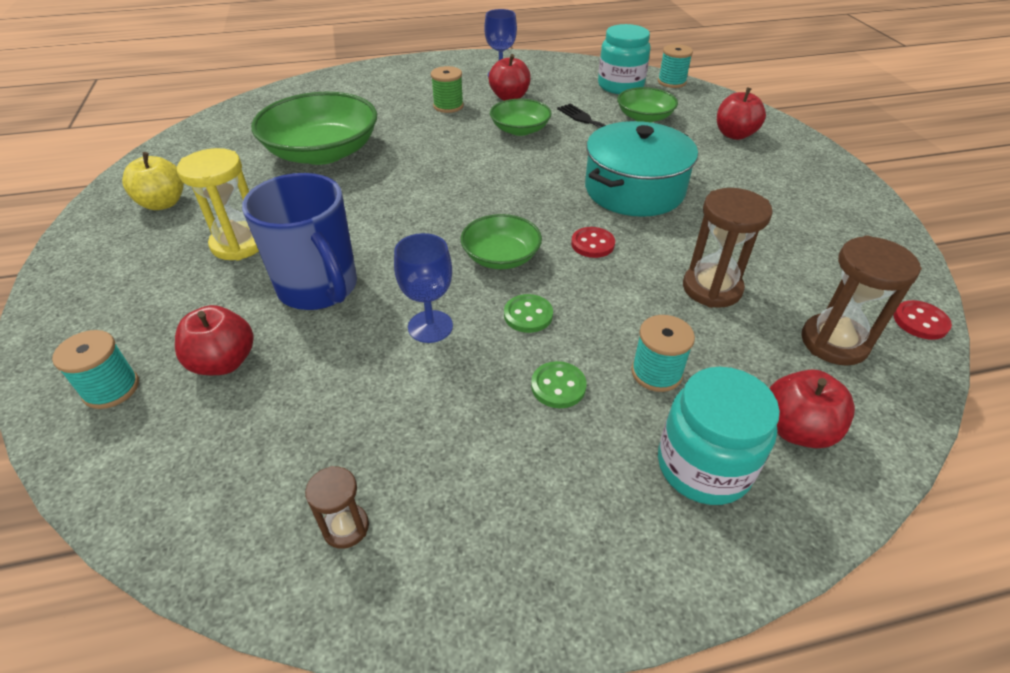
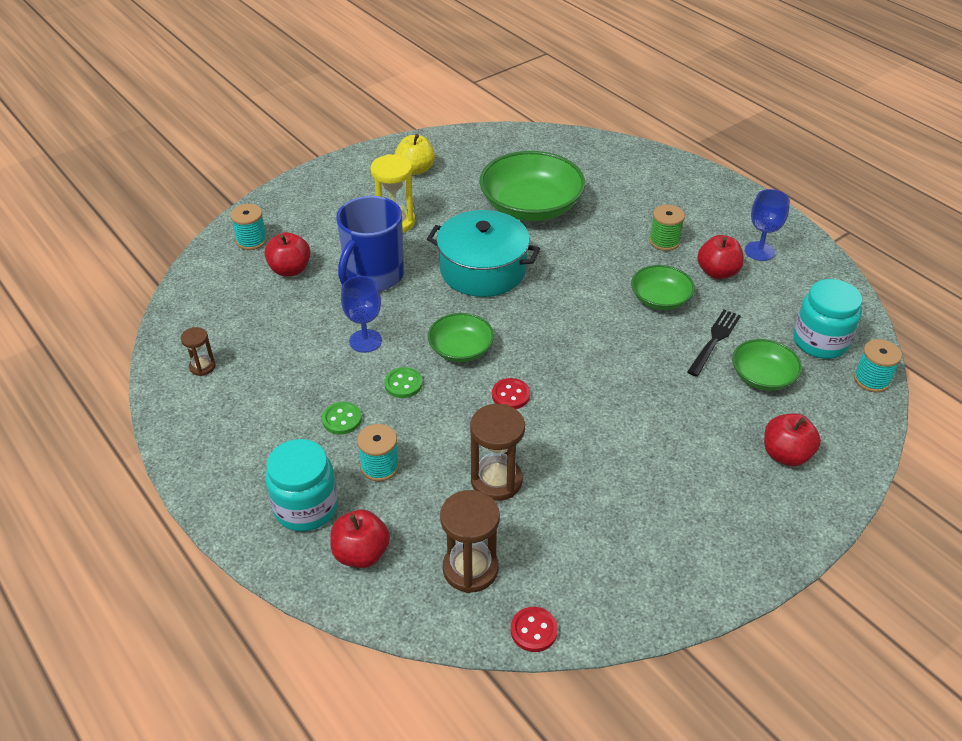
camera: 65 degrees right, 0 degrees up
turquoise pot [585,121,698,217] -> turquoise pot moved to [427,210,540,297]

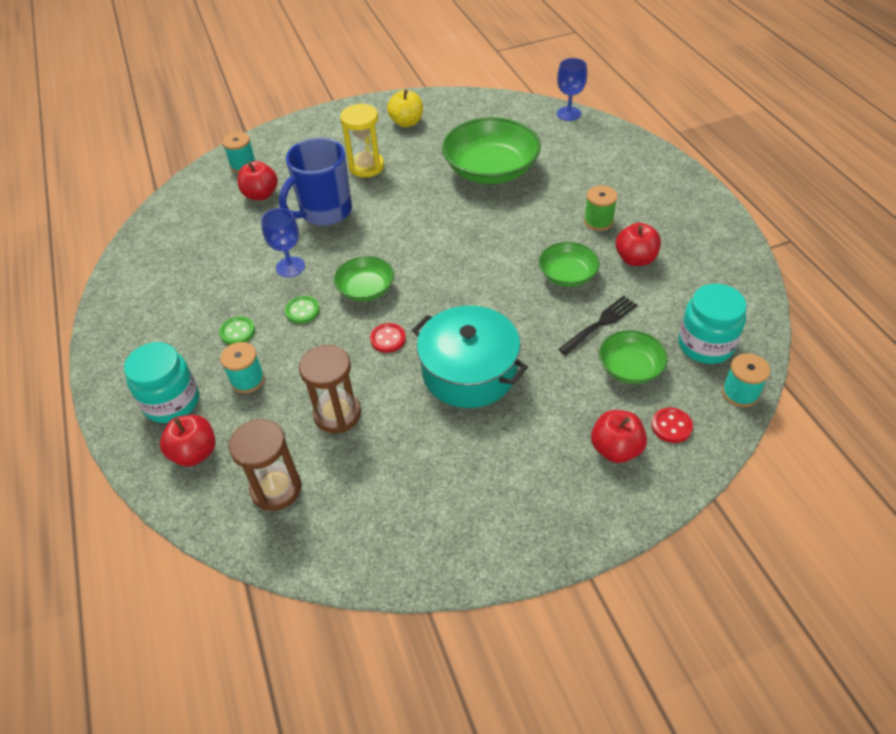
camera: 20 degrees right, 5 degrees up
brown hourglass [181,327,215,376] -> none
turquoise pot [427,210,540,297] -> turquoise pot moved to [412,305,528,408]
red button [511,607,558,652] -> red button moved to [651,408,693,443]
blue goblet [745,189,790,261] -> blue goblet moved to [557,58,587,121]

